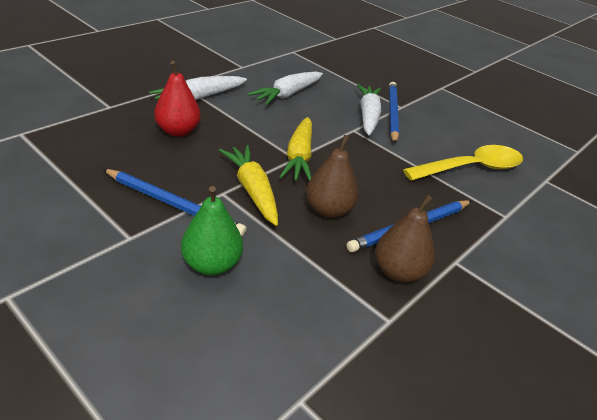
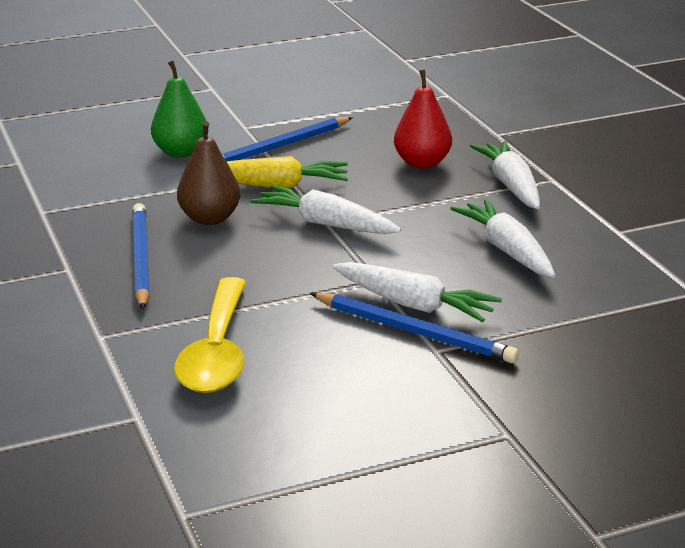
camera: 120 degrees right, 10 degrees down
yellow carrot [280,117,312,181] -> white carrot [250,185,401,234]
brown pear [375,195,435,283] -> none

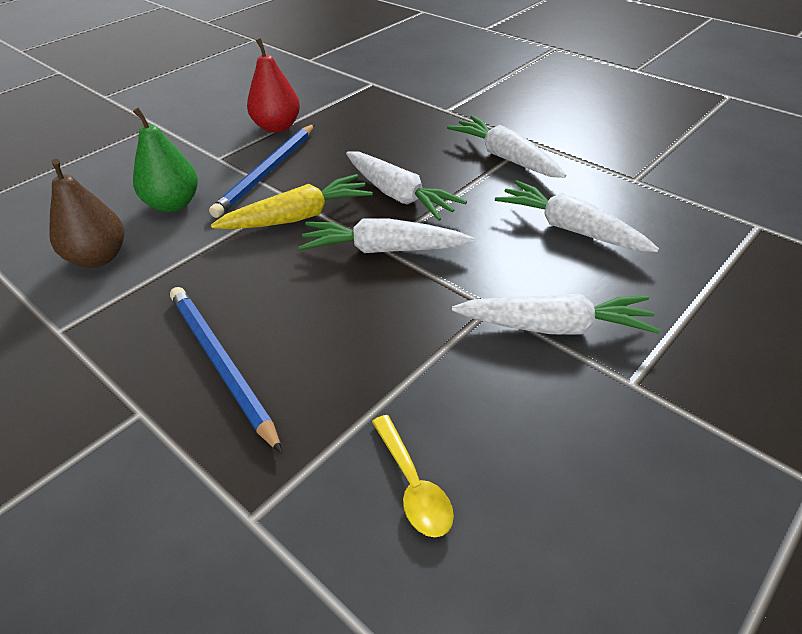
camera: 25 degrees left, 15 degrees up
yellow spoon [174,277,246,393] -> yellow spoon [372,415,454,537], size x0.52
brown pear [177,121,240,225] -> brown pear moved to [49,159,124,268]
blue pencil [310,293,519,363] -> none
red pear [394,70,452,169] -> red pear moved to [247,38,300,133]
none -> white carrot [346,151,467,221]

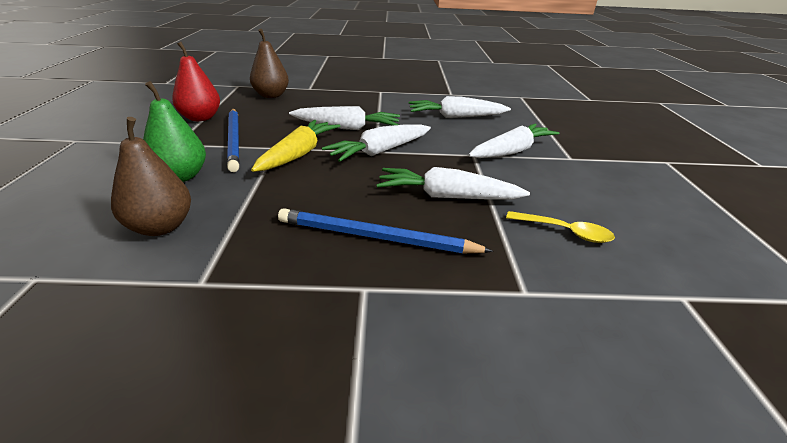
camera: 45 degrees left, 10 degrees down
white carrot [447,115,566,178] -> white carrot moved to [376,167,530,199]
none -> brown pear [250,29,289,98]

